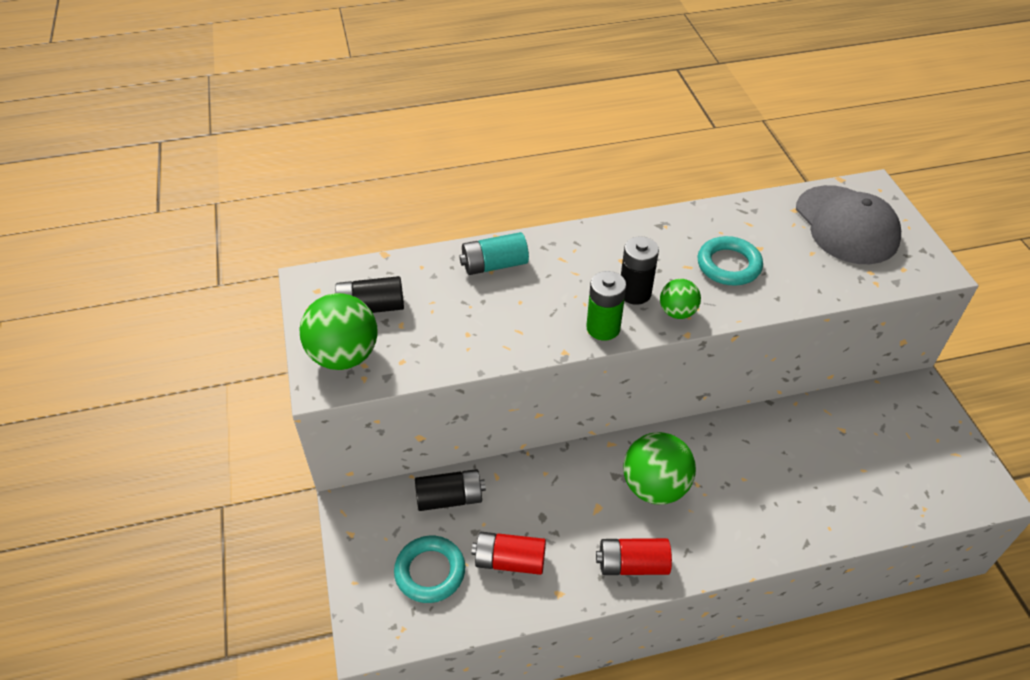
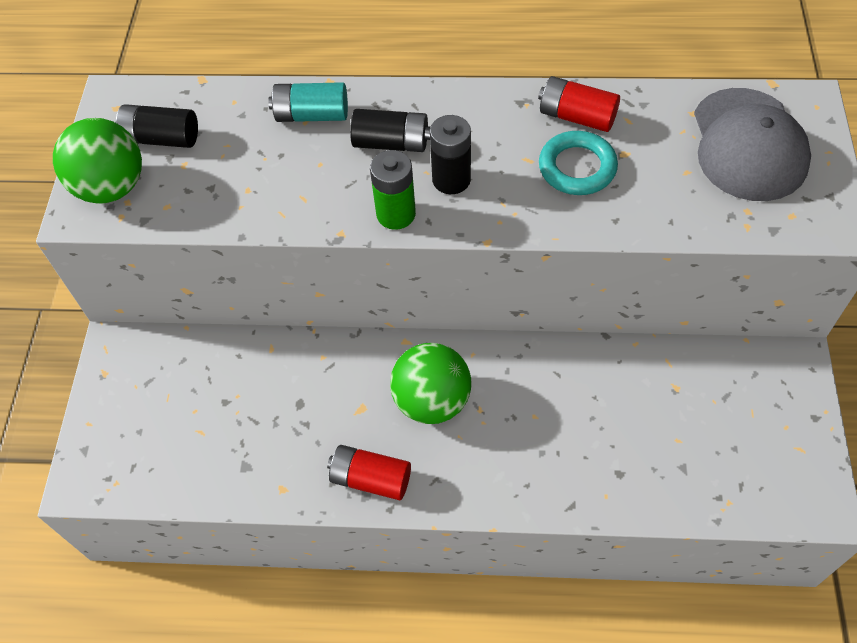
camera: 20 degrees right, 10 degrees up
turquoise ring [394,536,465,603] -> none
black battery [415,469,486,511] -> black battery moved to [350,109,430,152]
red battery [472,532,546,575] -> red battery moved to [538,76,620,132]
green ball [660,279,701,319] -> none

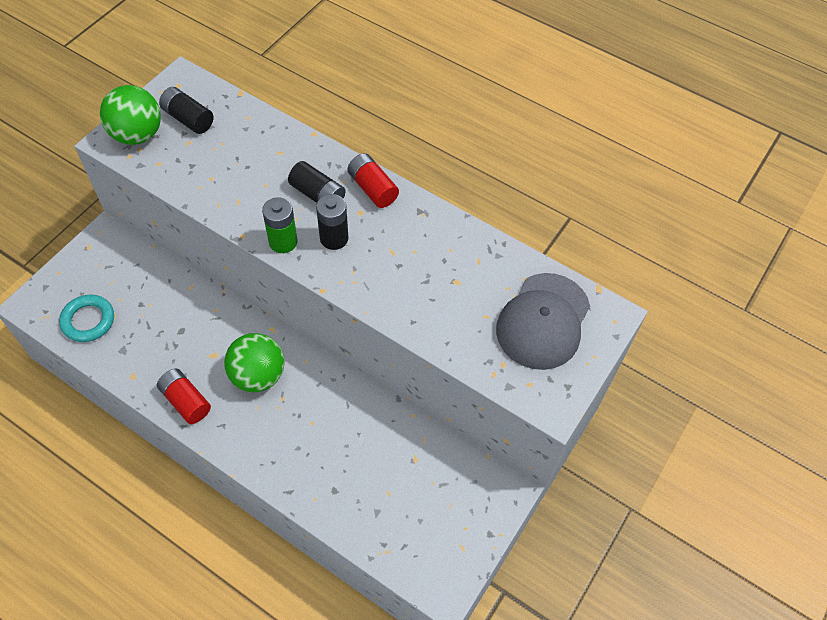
camera: 25 degrees right, 0 degrees up
turquoise battery [268,82,348,122] -> none
red battery [538,76,620,132] -> red battery moved to [347,153,399,208]
turquoise ring [539,131,618,195] -> turquoise ring moved to [59,295,114,342]

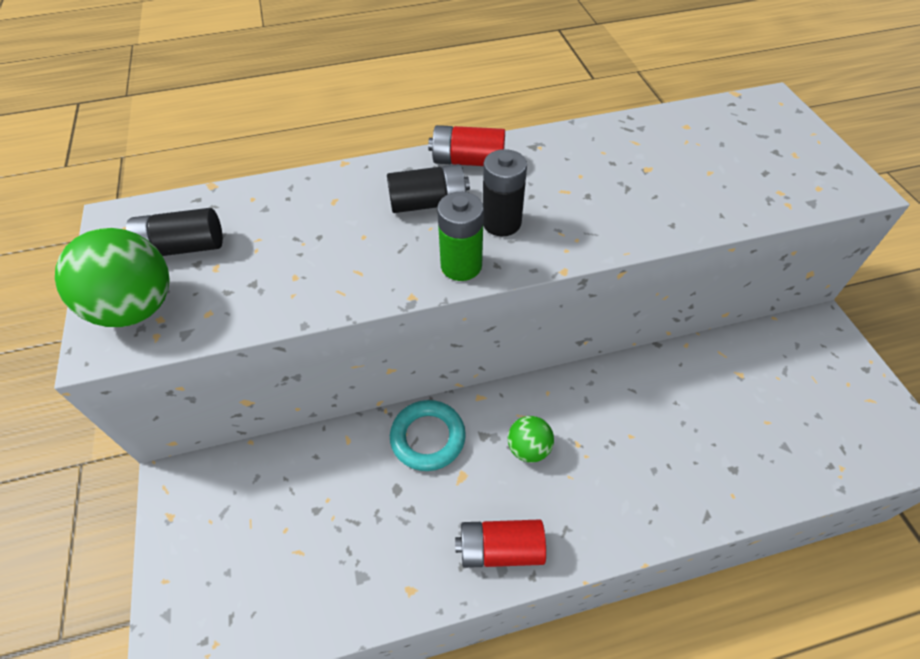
camera: 45 degrees left, 5 degrees down
turquoise ring [59,295,114,342] -> turquoise ring moved to [390,400,466,471]
green ball [224,333,285,392] -> green ball [508,416,554,463], size x0.56
grey cap [496,273,590,370] -> none

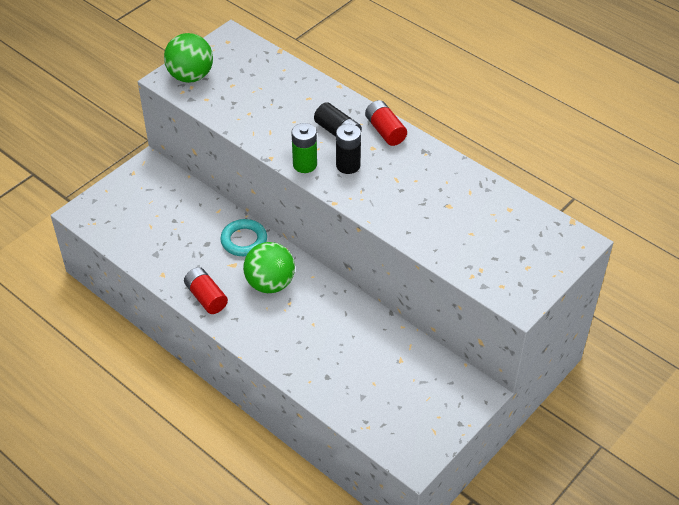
camera: 55 degrees right, 5 degrees down
black battery [126,208,223,256] -> none
green ball [508,416,554,463] -> green ball [243,242,295,293], size x1.79

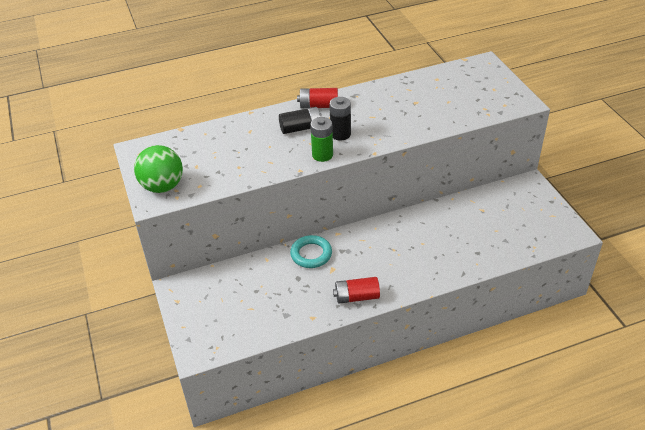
camera: 60 degrees left, 5 degrees down
green ball [243,242,295,293] -> none

